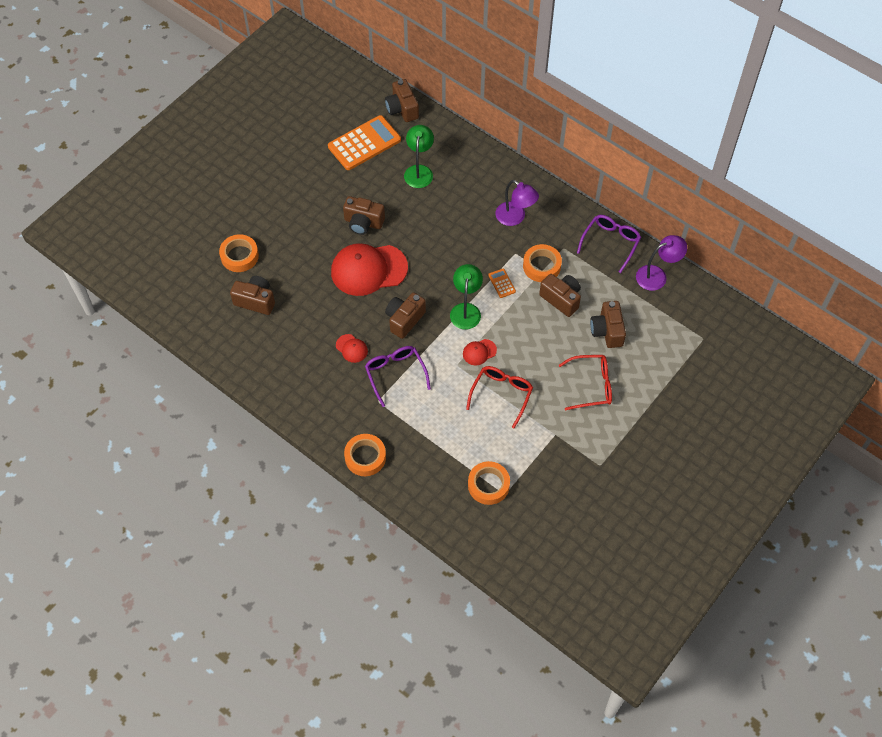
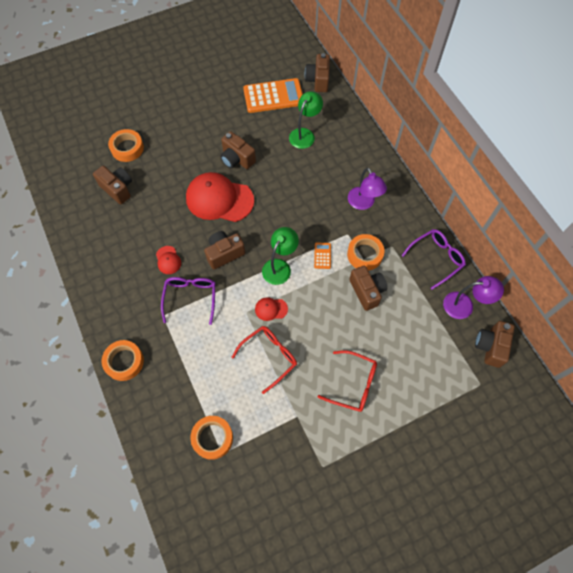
camera: 25 degrees right, 5 degrees up
brown camera [590,301,626,348] -> brown camera moved to [475,321,515,368]

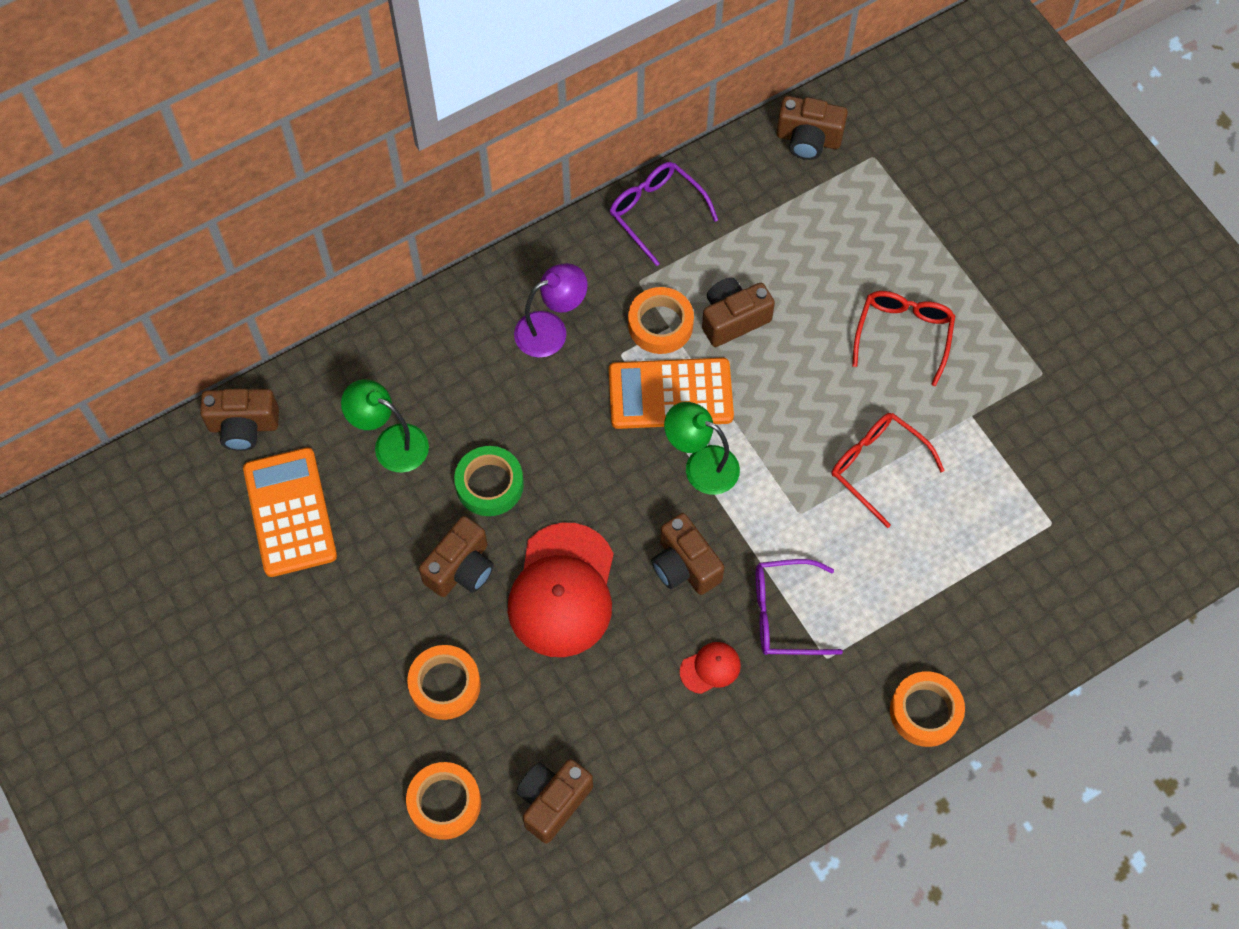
camera: 95 degrees left, 0 degrees up
orange tape [190,416,233,460] -> orange tape moved to [407,645,481,720]
red cap [255,297,288,321] -> none
orange calculator [314,242,331,269] -> orange calculator [609,358,734,429], size x2.31
purple lamp [443,276,504,319] -> none
none -> green tape [454,446,524,516]

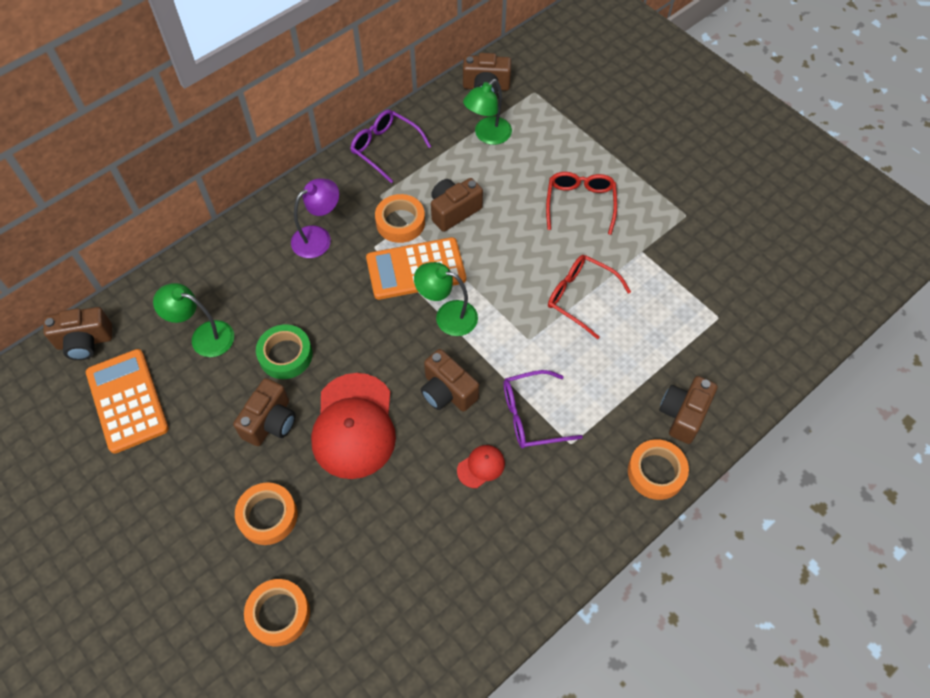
camera: 10 degrees left, 5 degrees down
brown camera [516,759,593,843] -> brown camera moved to [659,376,718,444]
none -> green lamp [463,79,512,145]

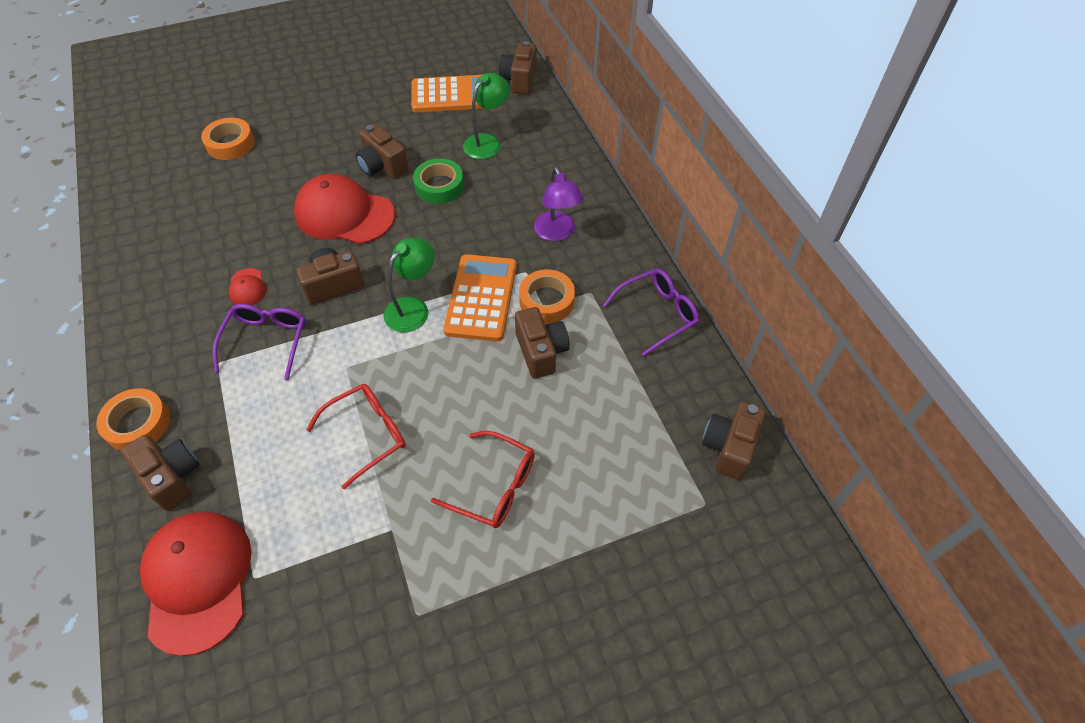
camera: 110 degrees right, 5 degrees down
orange tape [235,482,297,545] -> none
green lamp [463,79,512,145] -> none
none -> red cap [140,512,252,656]

